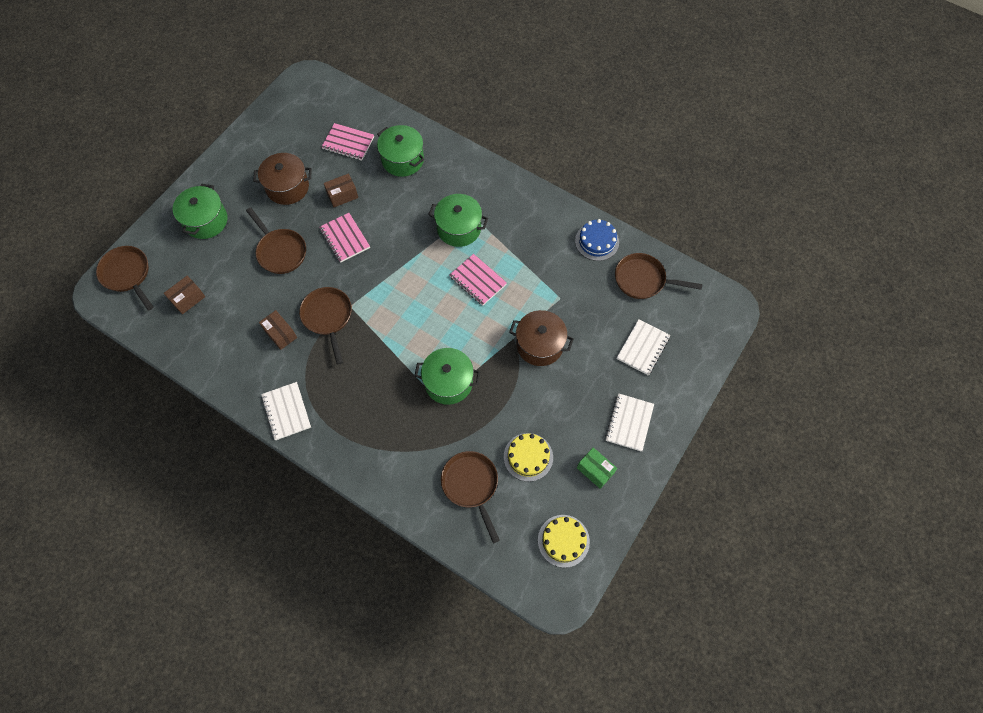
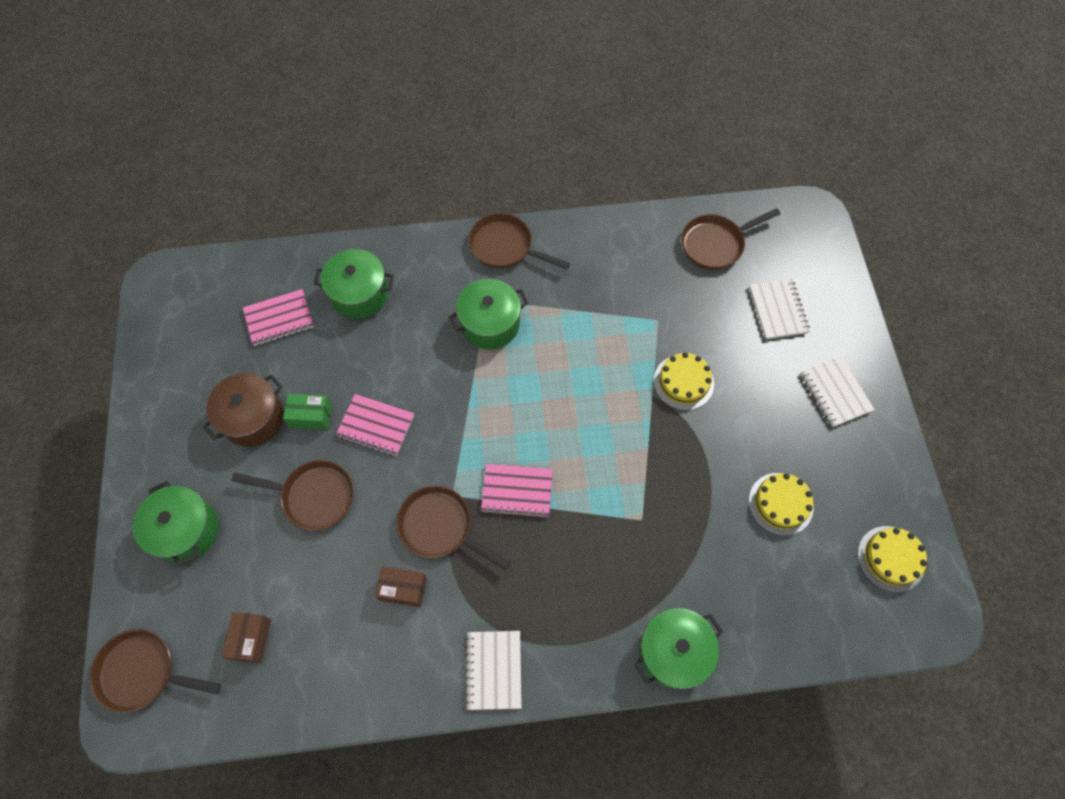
camera: 40 degrees left, 0 degrees up
white notebook [261,382,311,440] -> white notebook turned 60 degrees clockwise [465,631,522,710]
brown box [324,174,358,207] -> none
green pot [414,348,480,405] -> green pot moved to [634,608,723,689]
brown pan [441,451,500,543] -> brown pan moved to [468,213,570,269]
pink notebook [450,254,507,306] -> pink notebook moved to [481,464,553,518]
brown pot [509,310,574,366] -> yellow cake [654,352,714,410]
blue cake [575,219,619,261] -> none
green box [577,447,617,489] -> green box moved to [283,394,332,430]

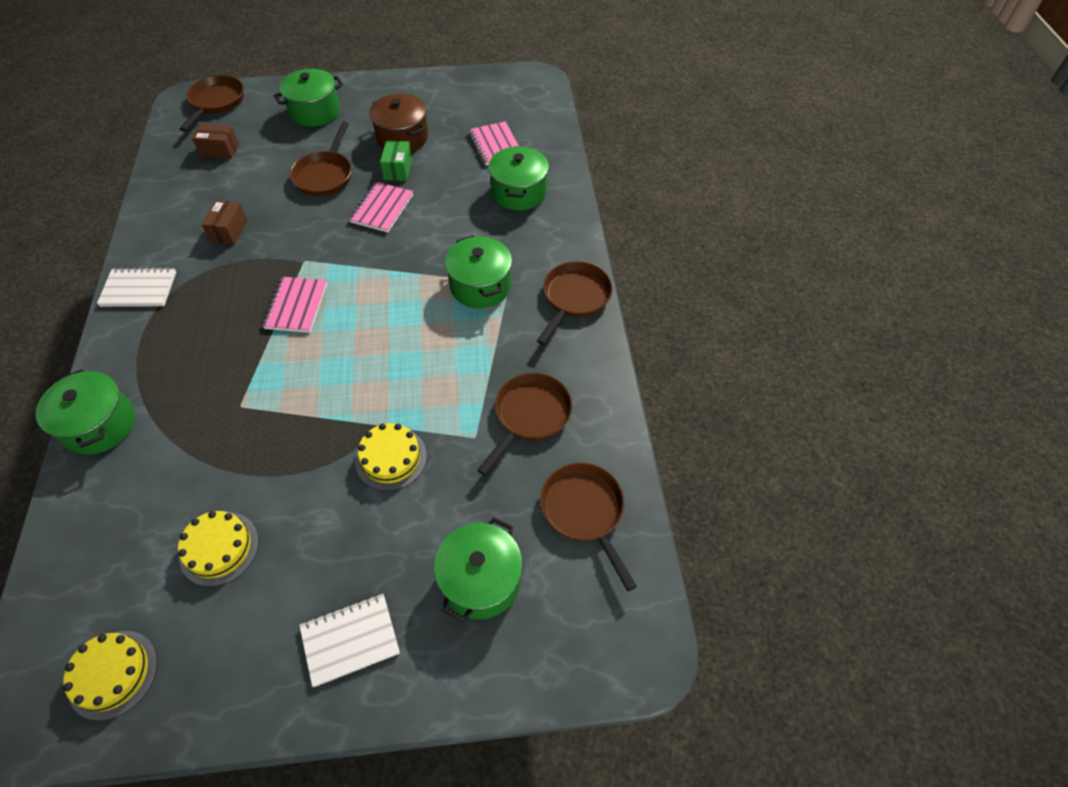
camera: 90 degrees right, 10 degrees down
brown pan [397,485,511,571] -> brown pan moved to [477,373,573,475]
white notebook [749,279,810,340] -> green pot [434,517,523,622]

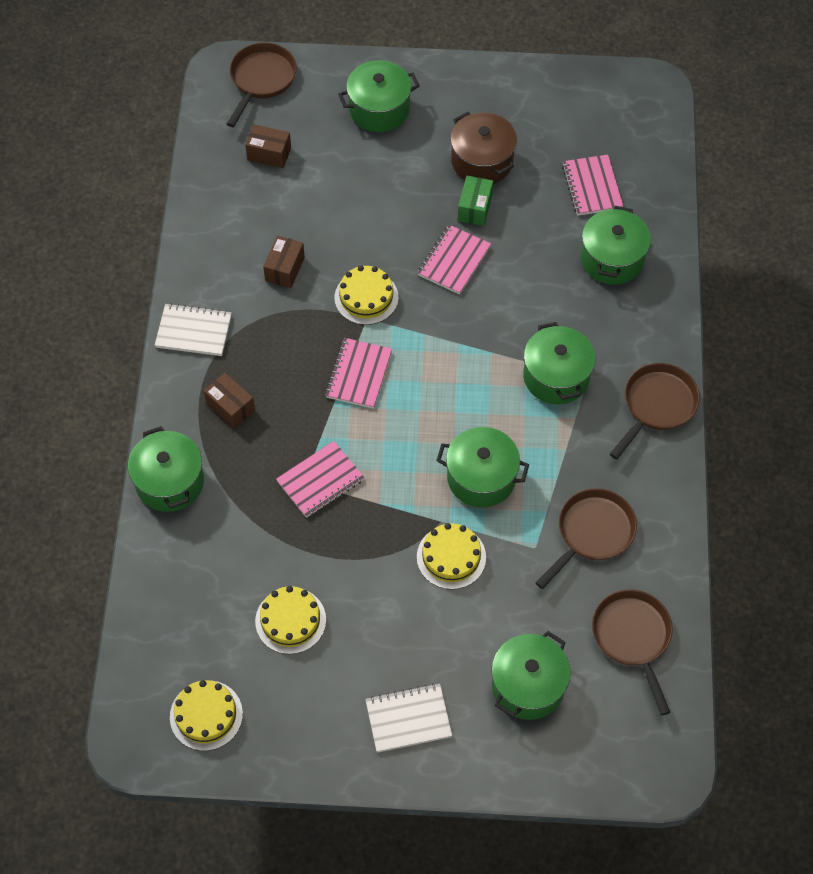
camera: 10 degrees right, 5 degrees up
brown pan [290,122,352,196] -> none
none -> brown box [204,373,255,429]
none -> pink notebook [276,441,364,518]
none -> yellow cake [335,265,398,325]
none -> green pot [436,427,529,508]

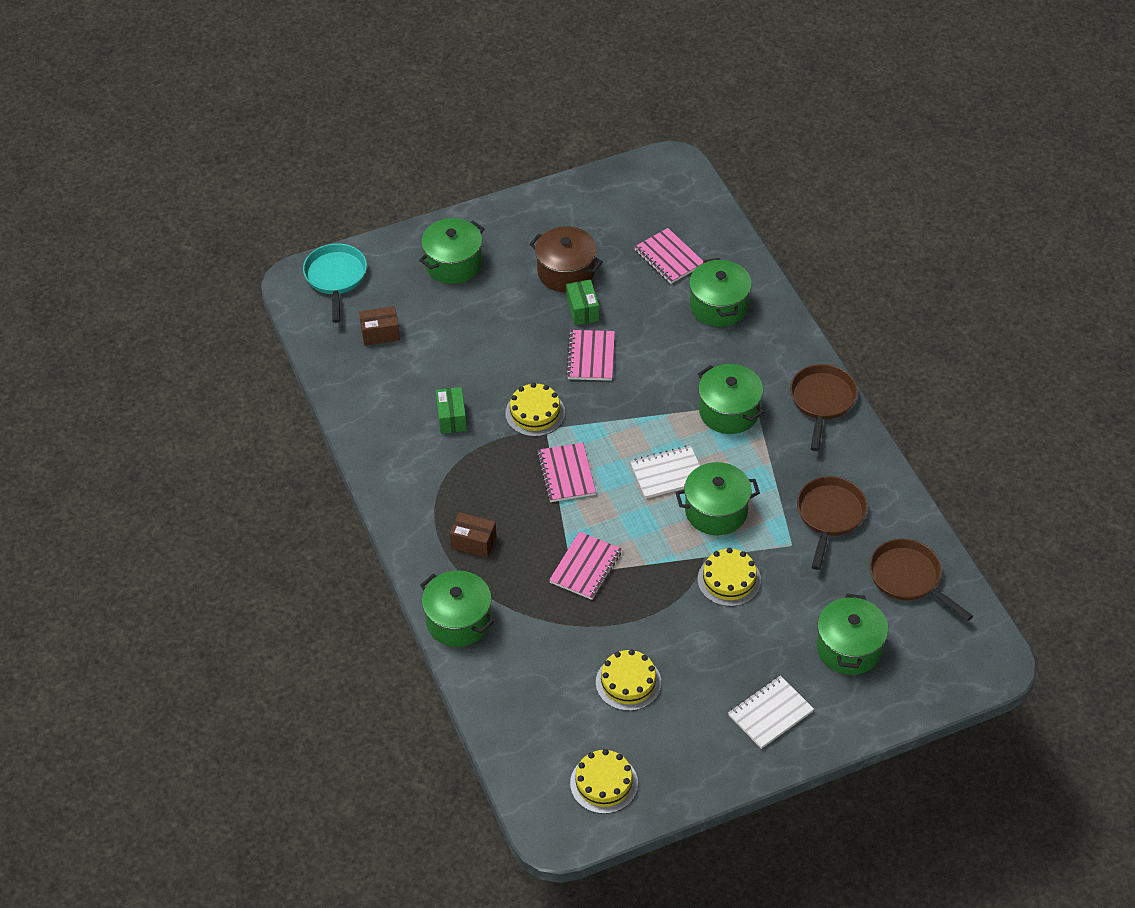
camera: 25 degrees left, 10 degrees down
white notebook [155,303,232,356] -> white notebook moved to [630,446,700,499]
brown pan [227,43,297,127] -> turquoise pan [303,243,367,323]
brown box [263,236,305,288] -> green box [436,387,467,434]

